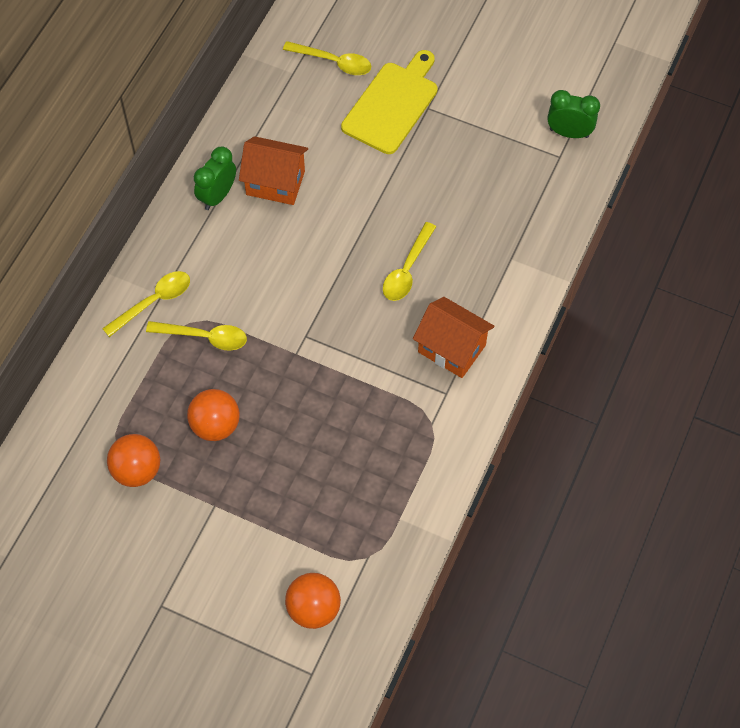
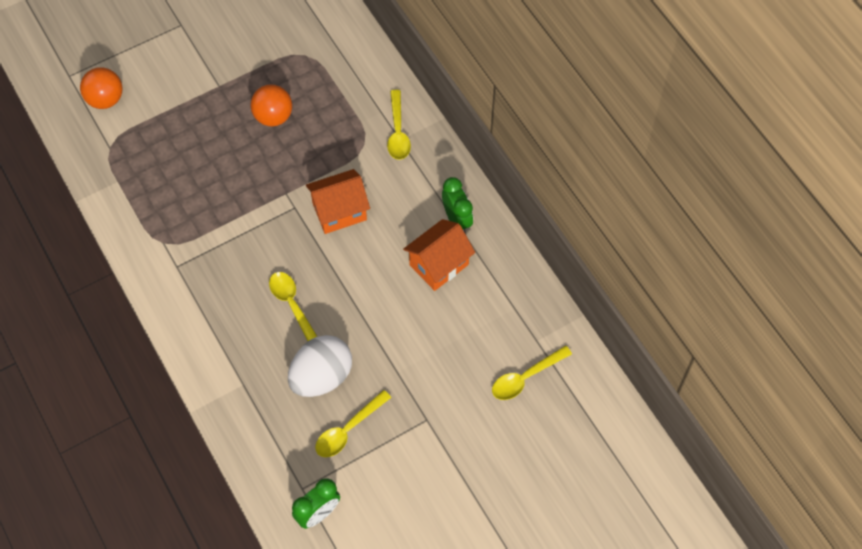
camera: 125 degrees right, 0 degrees up
orange ball [107,434,160,487] -> none
yellow spoon [146,321,247,351] -> yellow spoon moved to [315,390,391,457]
yellow cutting board [341,50,438,154] -> none
orange house [413,297,494,378] -> orange house moved to [306,169,370,234]
none -> white egg [288,335,352,397]

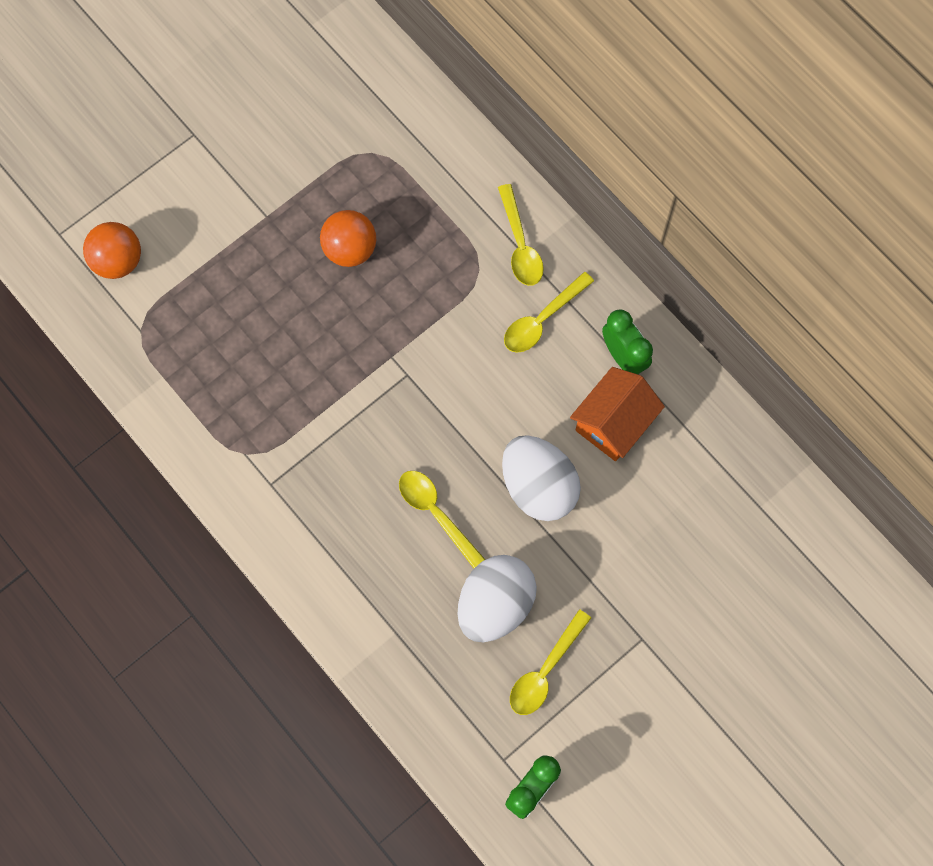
camera: 10 degrees left, 10 degrees up
orange house [306,169,370,234] -> none
yellow spoon [492,345,572,400] -> yellow spoon moved to [504,272,594,353]
none -> white egg [502,435,581,521]

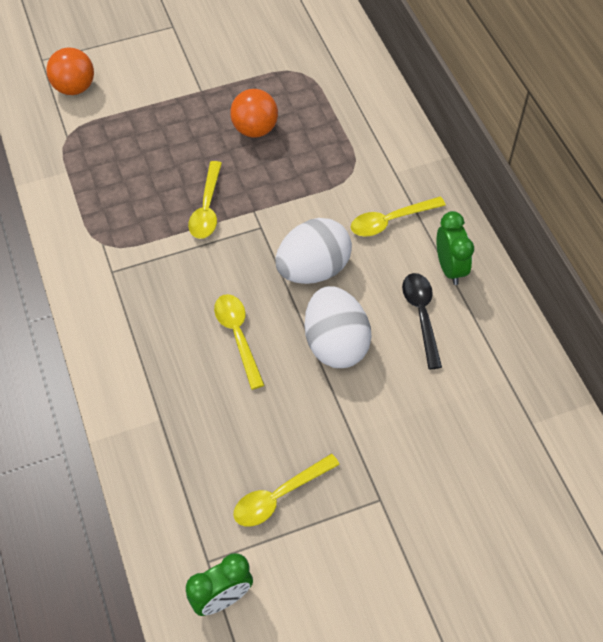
camera: 20 degrees right, 15 degrees down
white egg [457,555,537,642] -> white egg moved to [275,218,352,284]
yellow spoon [498,184,544,286] -> yellow spoon moved to [188,161,222,239]
orange house [570,367,665,461] -> black spoon [402,273,442,369]

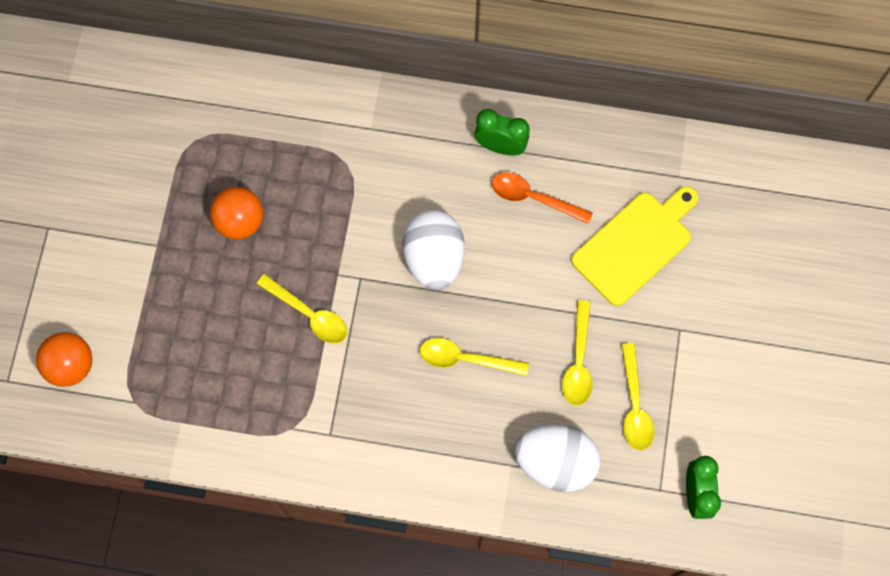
camera: 60 degrees left, 15 degrees up
white egg [305,286,372,368] -> white egg moved to [514,424,601,492]
yellow spoon [351,196,446,236] -> yellow spoon moved to [562,300,592,406]
black spoon [402,273,442,369] -> orange spoon [491,172,593,224]
none -> yellow cutting board [571,186,698,306]

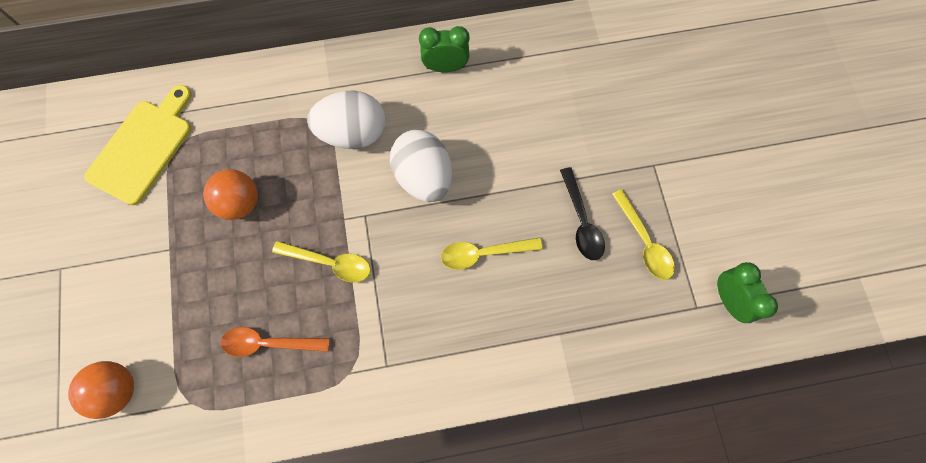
camera: 20 degrees left, 0 degrees up
orange spoon [491,172,593,224] -> orange spoon moved to [221,327,330,357]
white egg [514,424,601,492] -> white egg moved to [307,91,386,149]
yellow spoon [562,300,592,406] -> black spoon [560,167,605,260]
yellow cutting board [571,186,698,306] -> yellow cutting board moved to [84,85,192,205]

